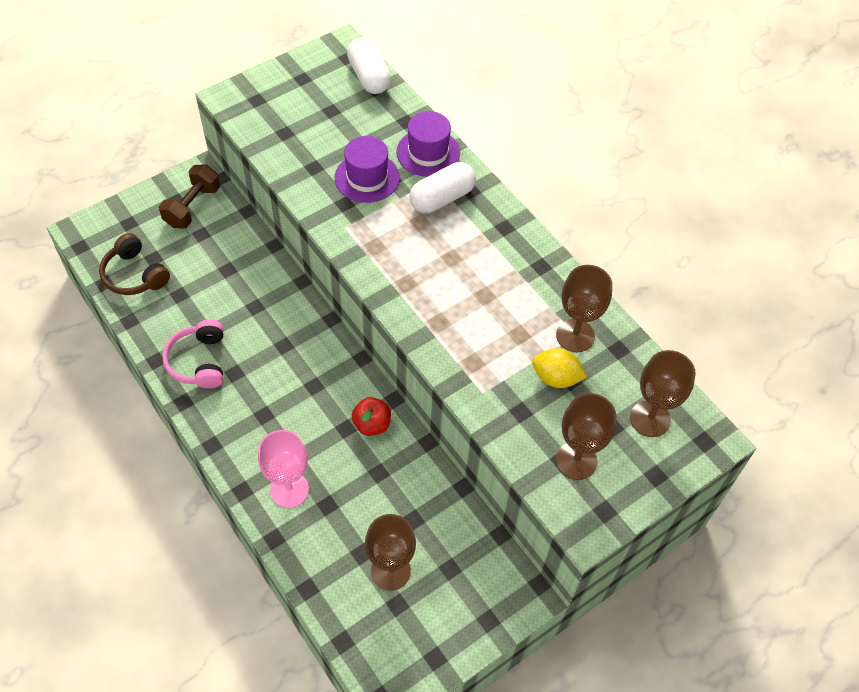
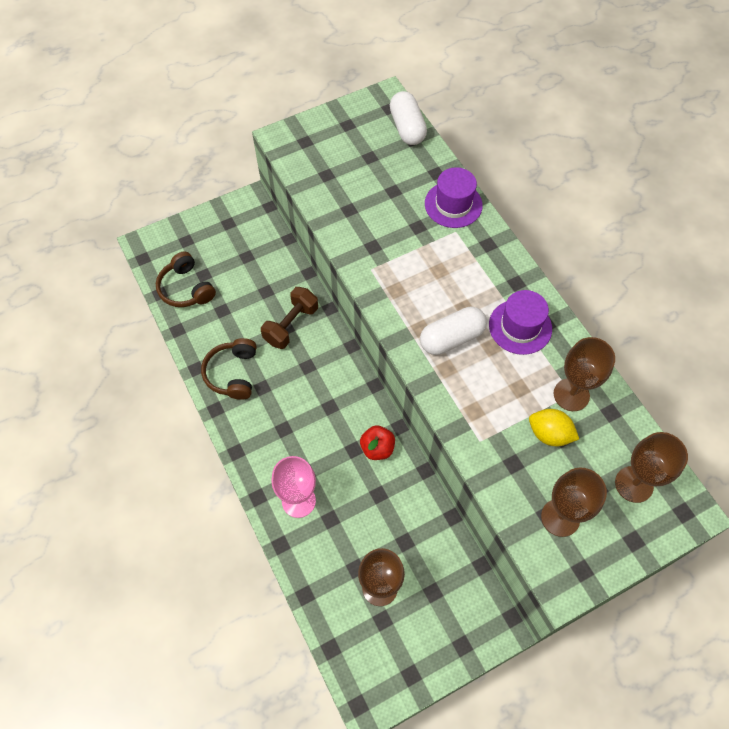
camera: 10 degrees right, 5 degrees up
brown dumbbell [159,164,220,228] -> brown dumbbell moved to [261,287,318,349]
pink headphones [162,320,223,389] -> brown headphones [201,338,257,400]
purple hat [335,136,400,203] -> purple hat moved to [489,290,552,355]
white capsule [410,162,476,213] -> white capsule moved to [420,307,487,355]

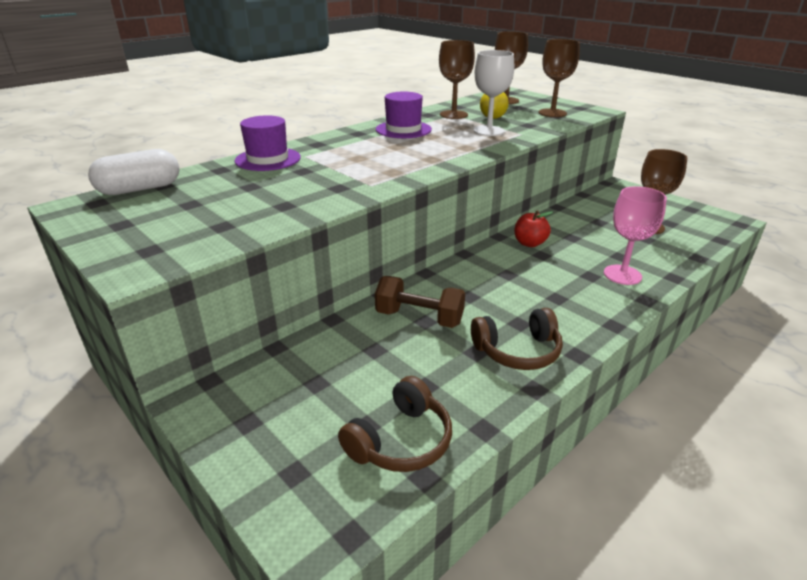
camera: 105 degrees left, 30 degrees down
white capsule [420,307,487,355] -> none
none -> white goblet [474,50,514,136]

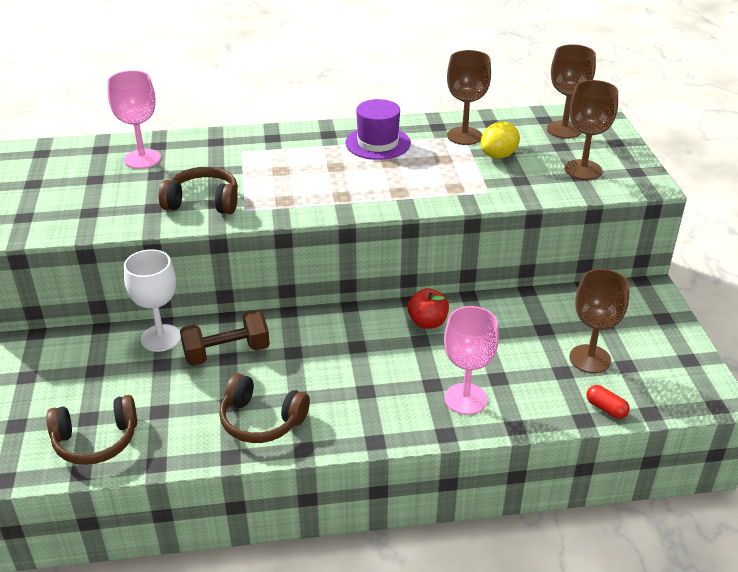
camera: 35 degrees right, 5 degrees up
white capsule [88,149,179,195] -> none
purple hat [234,116,301,171] -> none
brown dumbbell [375,276,465,328] -> brown dumbbell turned 75 degrees counterclockwise [180,310,270,366]
white goblet [474,50,514,136] -> white goblet moved to [124,249,181,352]
none -> pink goblet [107,70,161,169]
none -> brown headphones [159,167,238,214]
none -> red capsule [586,385,630,419]

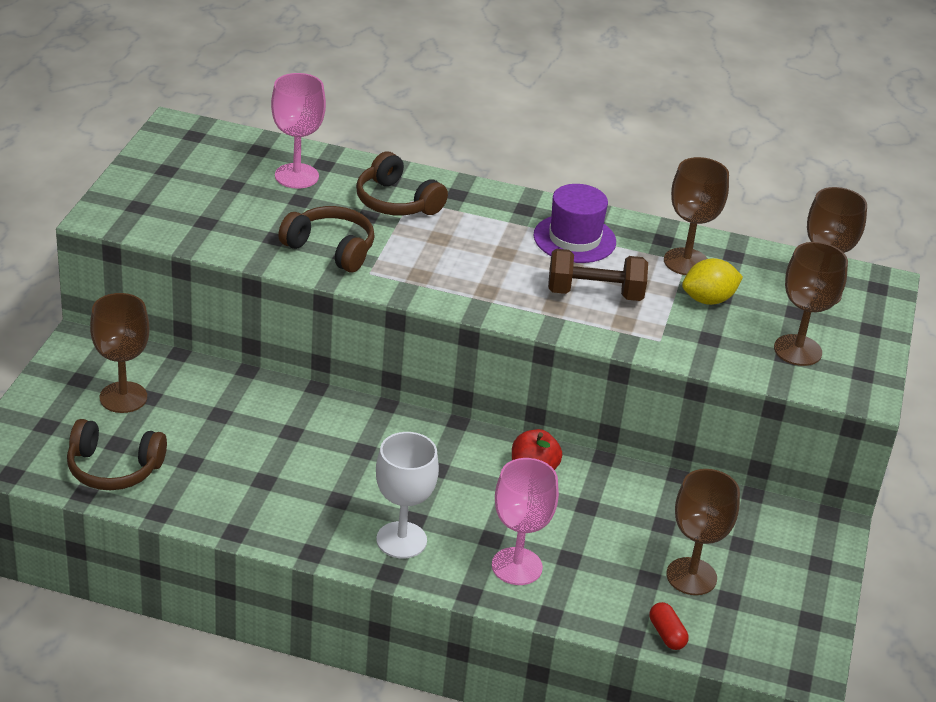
camera: 20 degrees right, 0 degrees up
white goblet [124,249,181,352] -> white goblet moved to [376,432,439,558]
brown dumbbell [180,310,270,366] -> brown dumbbell moved to [548,249,648,301]
brown headphones [219,374,310,443] -> brown headphones moved to [356,152,448,215]
none -> brown goblet [90,293,150,413]

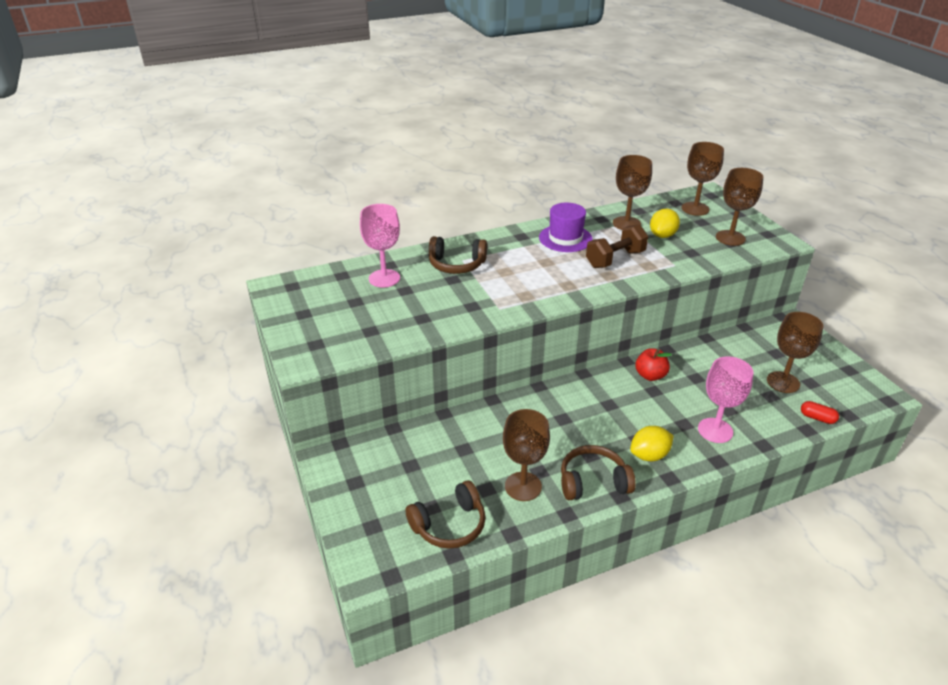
camera: 35 degrees left, 0 degrees up
brown goblet [90,293,150,413] -> brown goblet moved to [503,409,550,501]
brown headphones [278,206,375,273] -> brown headphones moved to [561,445,636,500]
white goblet [376,432,439,558] -> yellow lemon [630,426,674,461]

